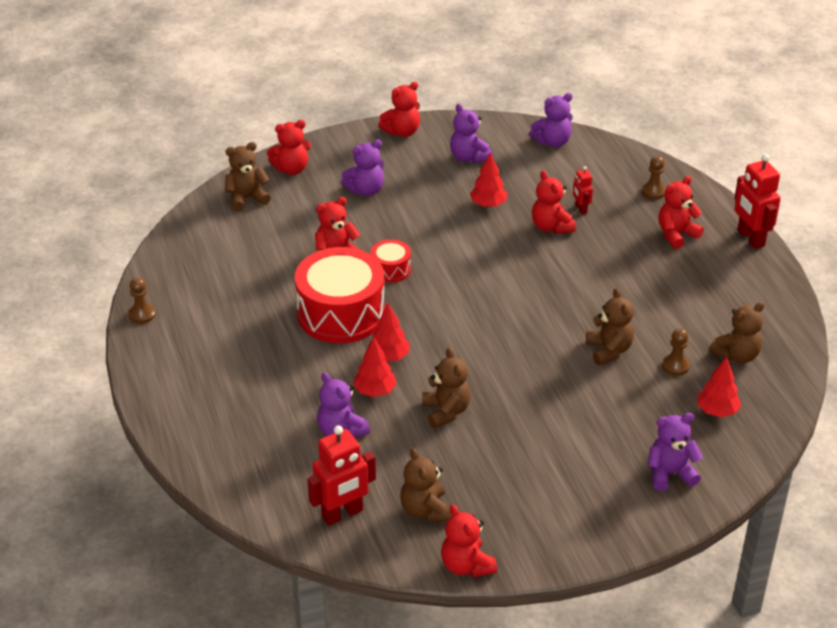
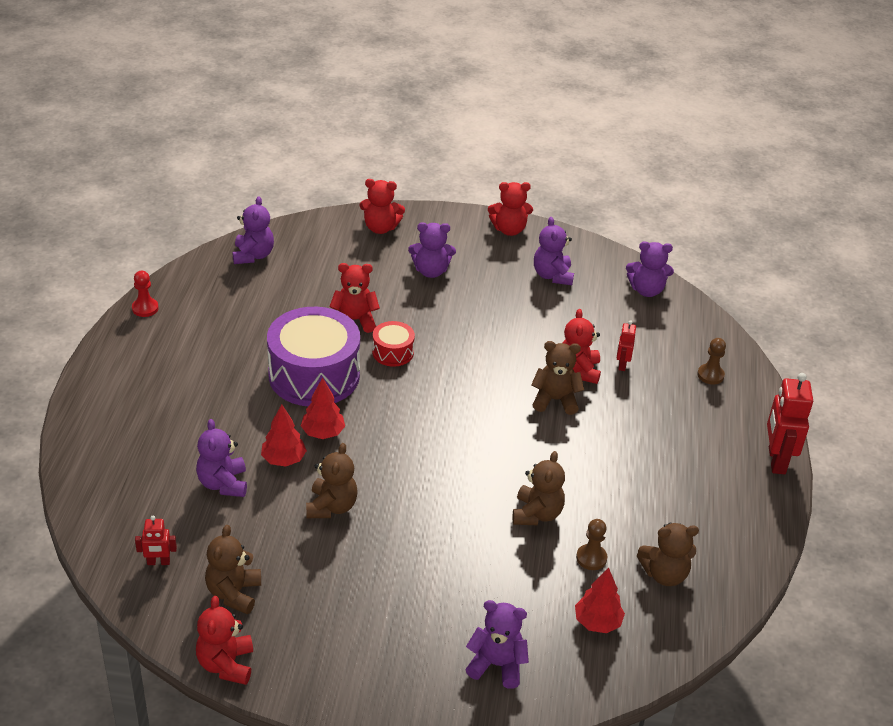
camera: 25 degrees right, 0 degrees up
brown pawn [128,277,155,324] -> red pawn [132,271,159,317]
brown teddy bear [225,142,271,212] -> brown teddy bear moved to [531,341,584,415]
red drum [295,247,385,343] -> purple drum [267,307,360,406]
red robot [307,425,376,526] -> red robot [135,516,177,565], size x0.53
red tree [470,152,507,207] -> none
red teddy bear [659,176,704,249] -> none
none -> purple teddy bear [232,196,274,264]

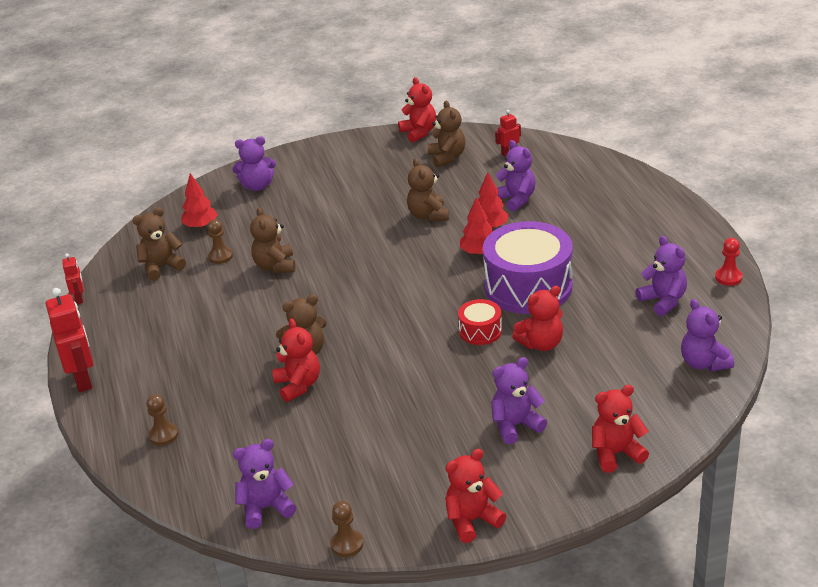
camera: 160 degrees right, 5 degrees down
purple teddy bear [534,217,574,285] -> purple teddy bear moved to [636,236,687,316]
red robot [617,320,636,371] -> red robot moved to [62,253,84,304]
none -> brown pawn [330,501,363,557]

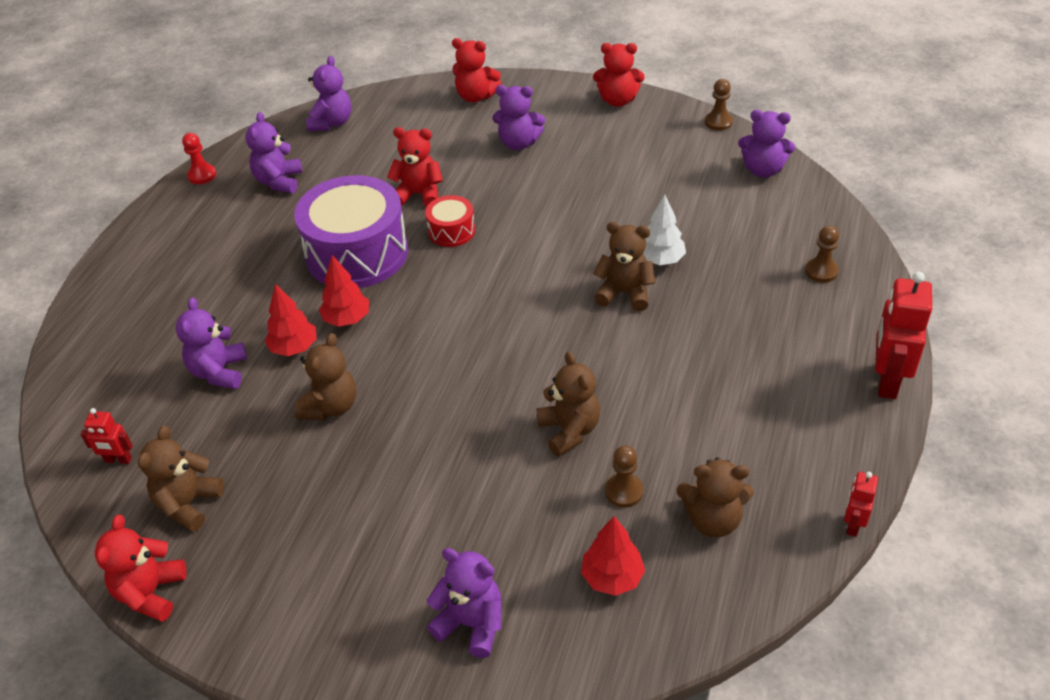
camera: 145 degrees left, 10 degrees up
brown teddy bear [250,207,295,273] -> brown teddy bear turned 45 degrees counterclockwise [537,352,600,457]
red teddy bear [272,318,320,402] -> white tree [643,195,686,265]

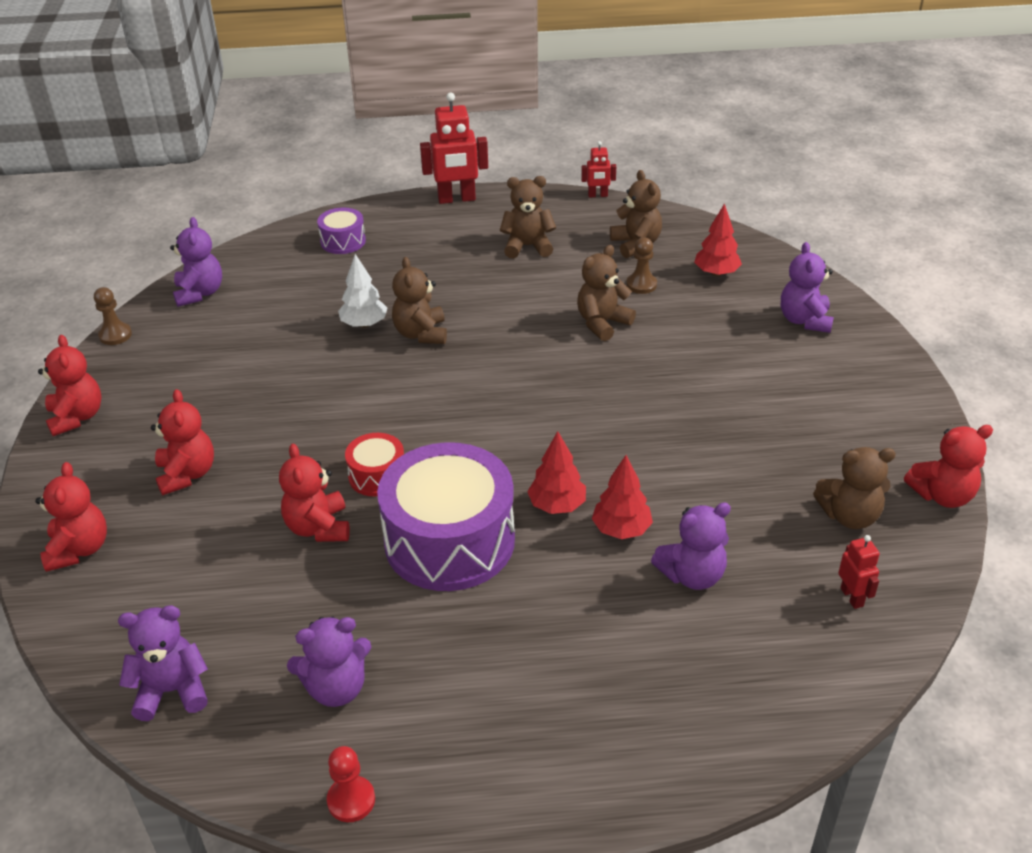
camera: 115 degrees left, 5 degrees down
brown teddy bear [295,333,356,420] -> brown teddy bear moved to [500,176,556,259]
purple teddy bear [492,85,545,150] -> red teddy bear [151,389,214,495]
brown pawn [805,226,839,283] -> purple drum [317,207,366,254]

